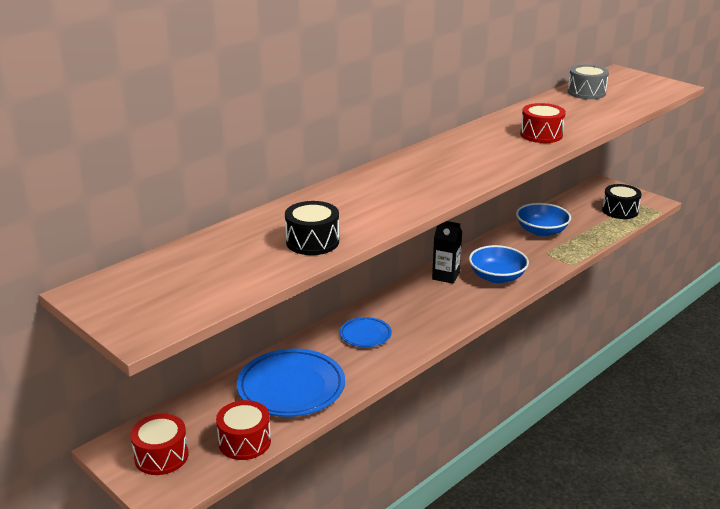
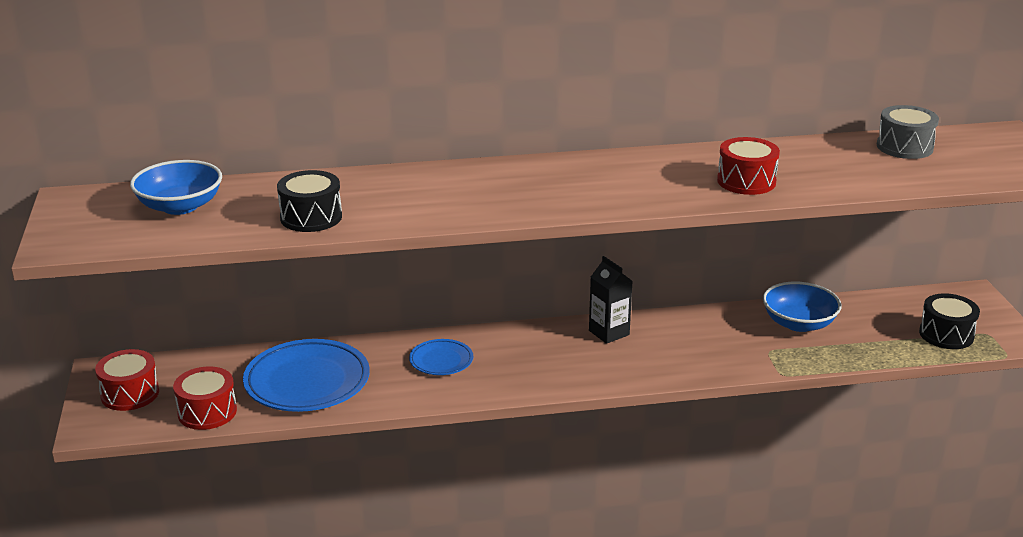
camera: 35 degrees right, 0 degrees up
blue bowl [469,245,529,284] -> blue bowl moved to [130,160,222,215]

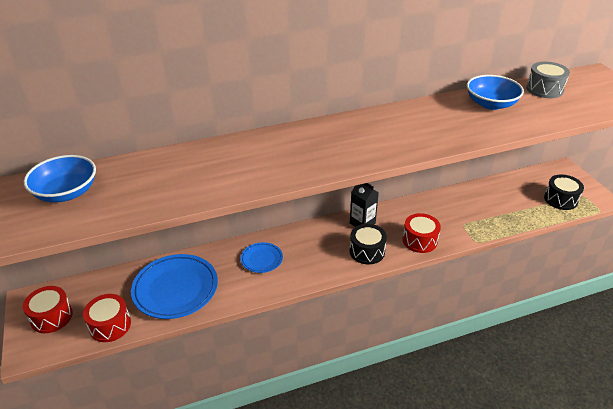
camera: 10 degrees left, 10 degrees up
black drum [277,170,342,232] -> black drum moved to [350,224,387,265]
red drum [717,137,780,195] -> red drum moved to [403,213,441,253]
blue bowl [763,282,842,332] -> blue bowl moved to [467,75,524,110]

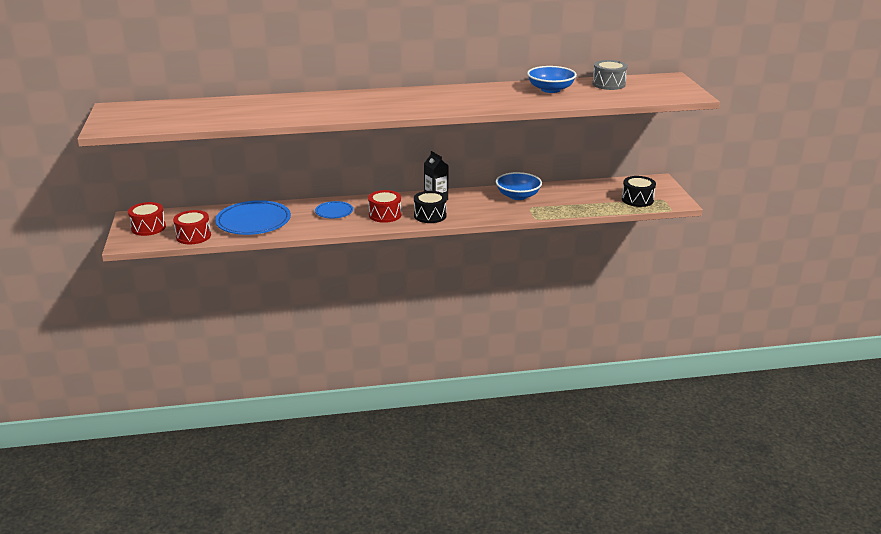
camera: 10 degrees right, 10 degrees down
blue bowl [23,155,96,203] -> blue bowl moved to [496,172,542,200]
red drum [403,213,441,253] -> red drum moved to [368,190,402,223]

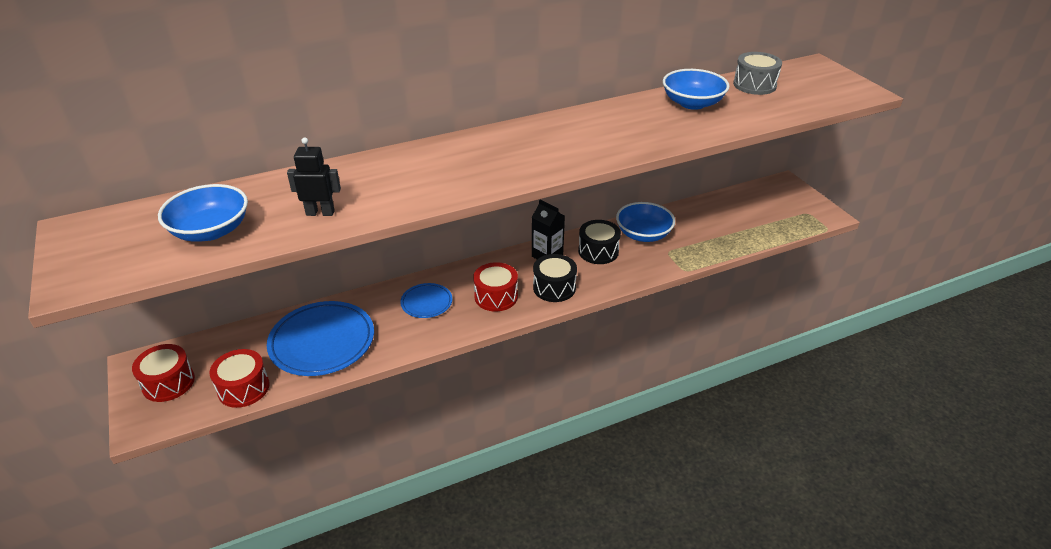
camera: 15 degrees left, 10 degrees up
black drum [622,176,656,207] -> black drum moved to [578,220,621,264]
none -> blue bowl [158,184,248,242]
none -> black robot [287,137,341,216]

